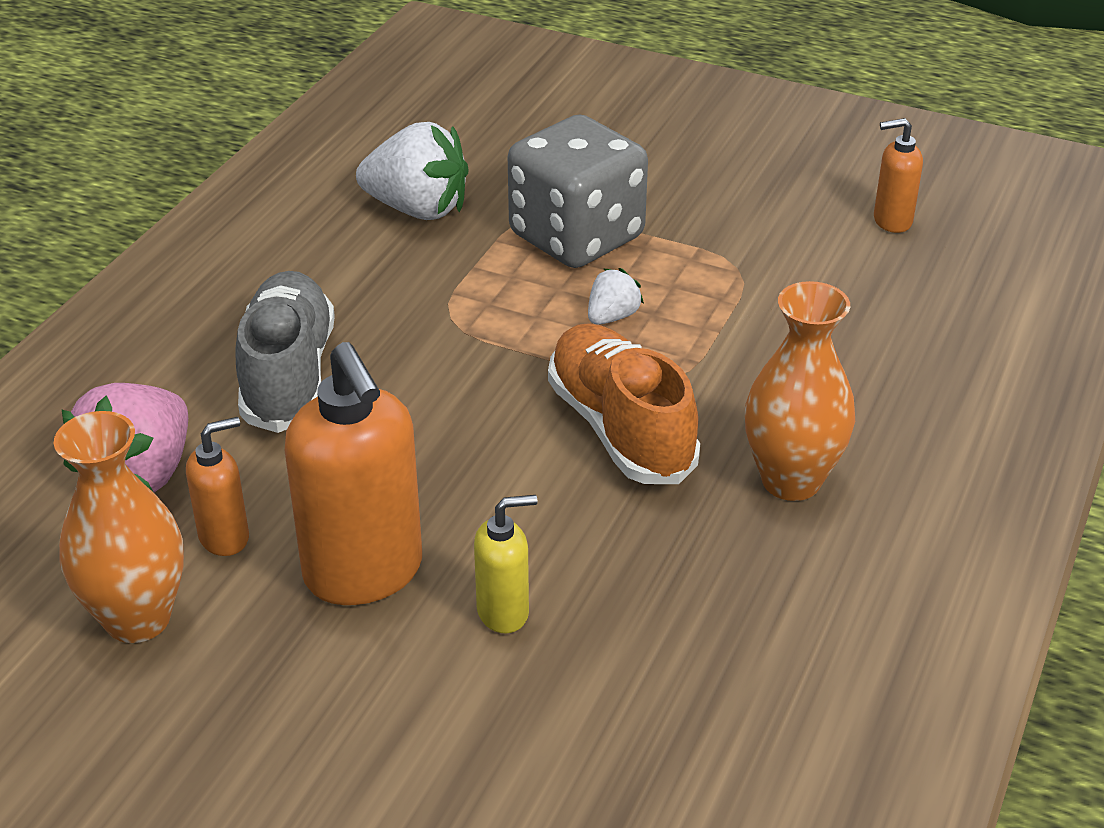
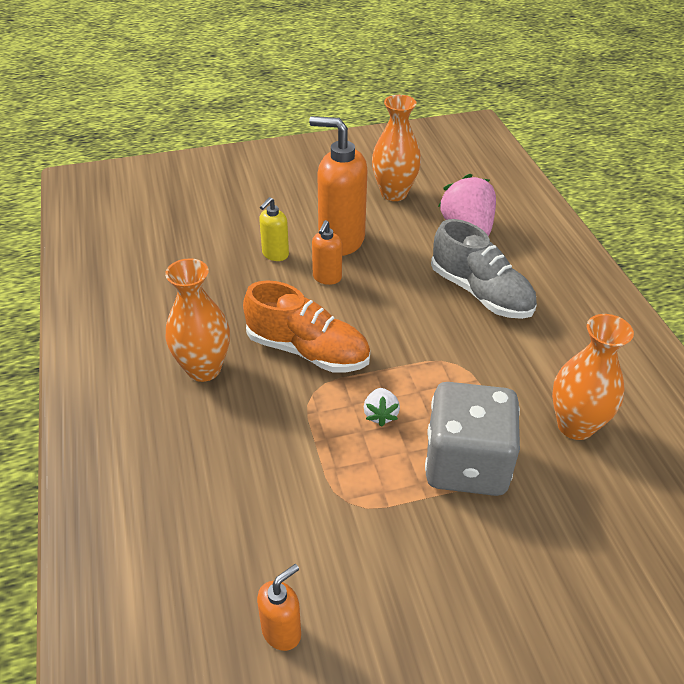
camera: 140 degrees right, 5 degrees up
orange soap dispenser [186,417,249,556] -> orange soap dispenser moved to [312,220,342,285]
white strawberry [356,122,468,220] -> orange vase [552,314,634,440]

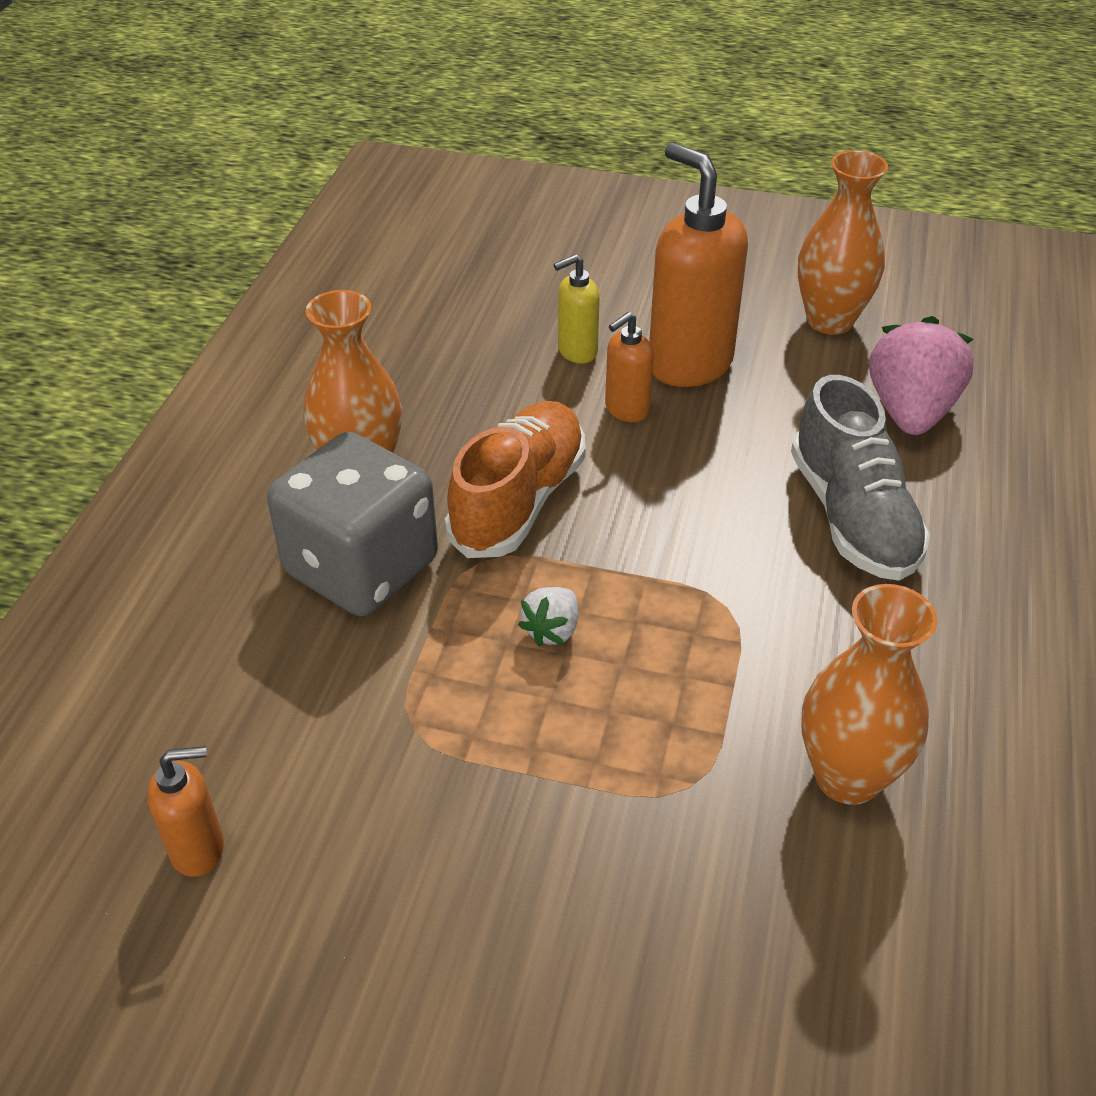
camera: 30 degrees right, 0 degrees up
orange shoe [243,280,370,372] -> orange shoe turned 120 degrees counterclockwise [445,401,586,558]
grey dice [425,382,520,496] -> grey dice moved to [267,432,438,616]

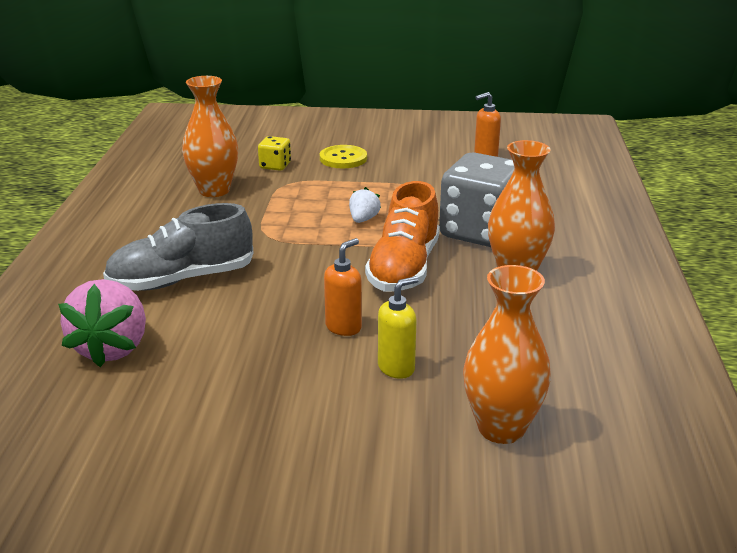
camera: 170 degrees right, 15 degrees down
orange soap dispenser [649,143,748,387] -> none
grey shoe [791,375,930,581] -> grey shoe turned 90 degrees counterclockwise [103,203,253,291]
orange vase [798,150,888,335] -> orange vase moved to [463,265,551,444]
none -> yellow dice [258,136,291,171]
none -> yellow button [320,145,367,168]

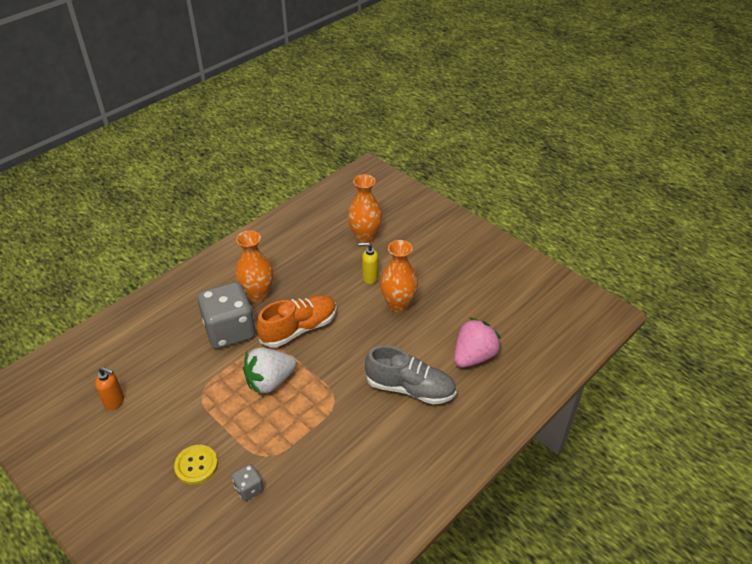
camera: 140 degrees left, 15 degrees up
orange vase [182,76,238,197] -> orange vase moved to [380,240,418,312]
yellow dice [258,136,291,171] -> grey dice [231,464,264,501]
orange soap dispenser [324,238,362,336] -> none
white strawberry [349,187,381,223] -> white strawberry [243,348,296,395], size x2.00

